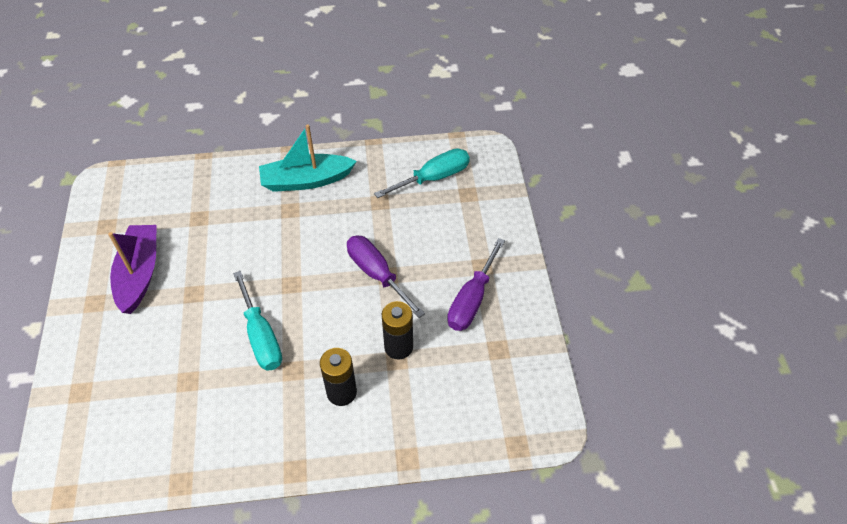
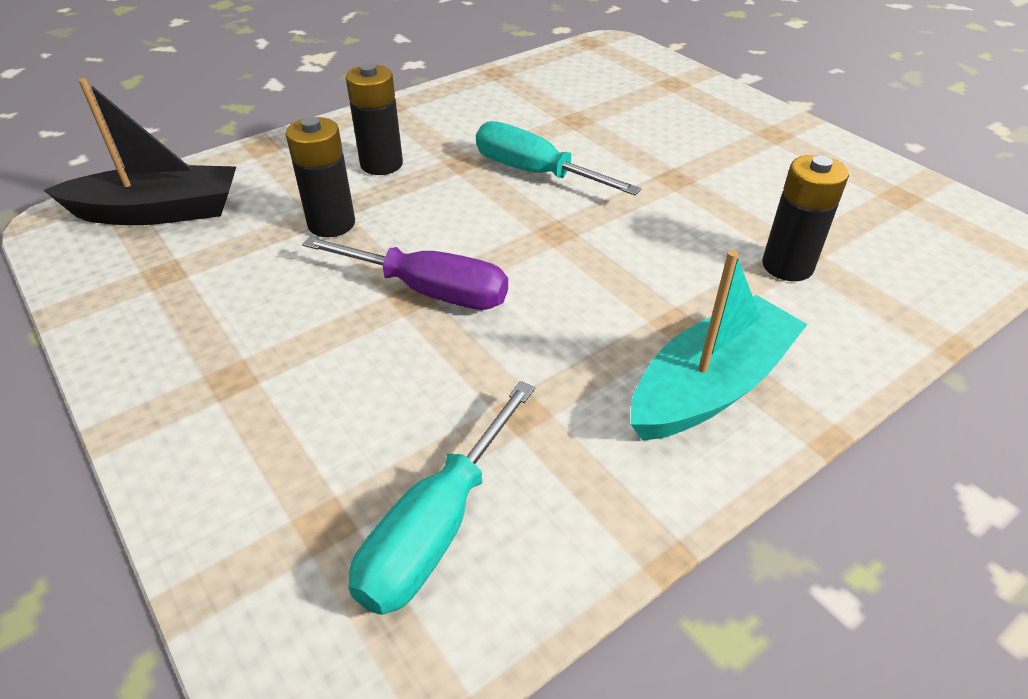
camera: 150 degrees right, 10 degrees down
purple boat [108,225,157,314] -> none
purple screwdriver [447,238,505,331] -> none
none -> black boat [43,78,237,225]
none -> black battery [762,155,849,281]

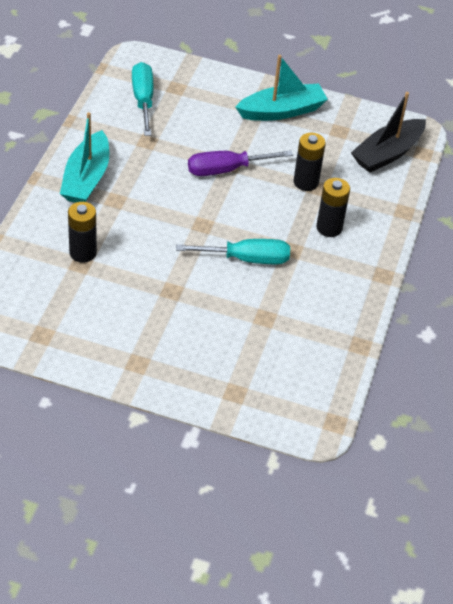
camera: 140 degrees right, 5 degrees up
none -> turquoise boat [235,55,328,121]

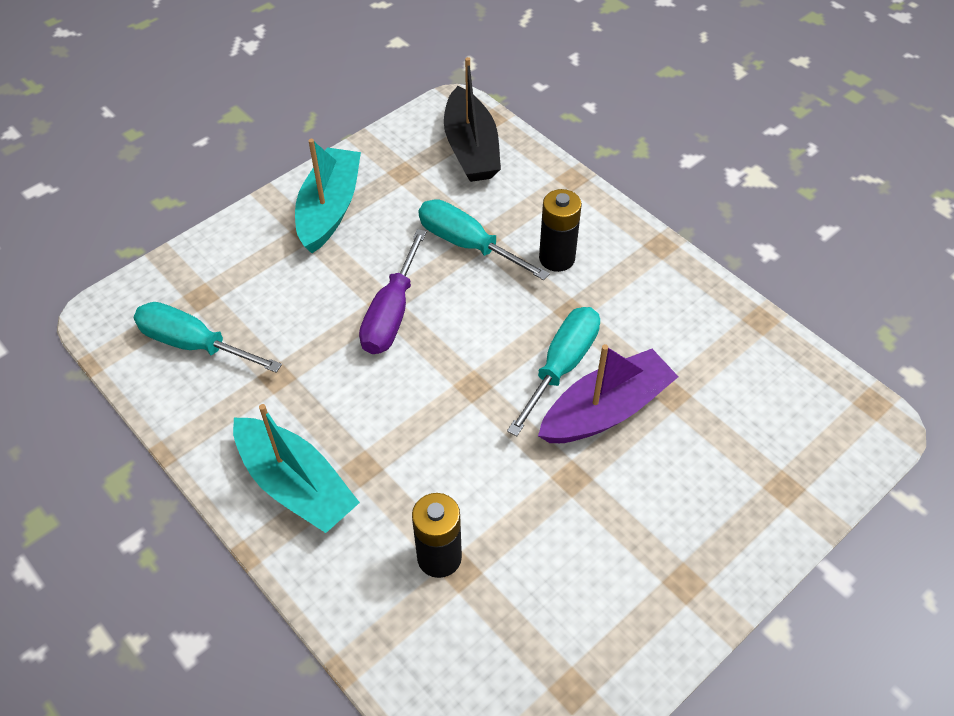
camera: 55 degrees left, 5 degrees up
black battery [294,133,326,191] -> turquoise screwdriver [419,199,550,280]
none -> purple boat [538,344,678,443]

